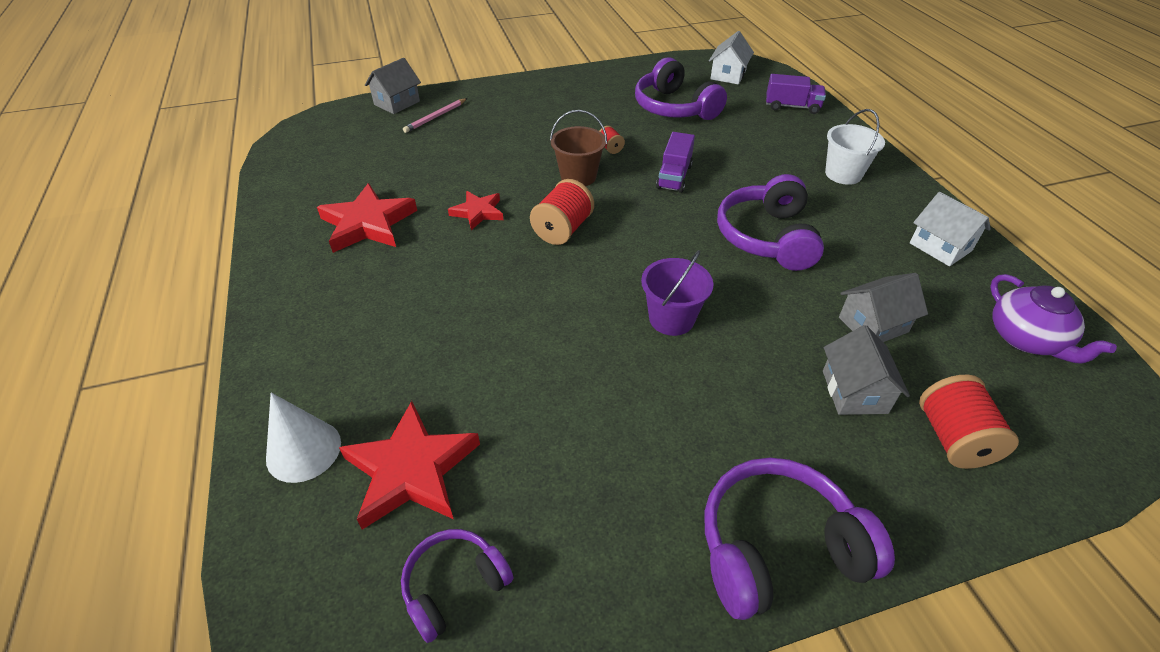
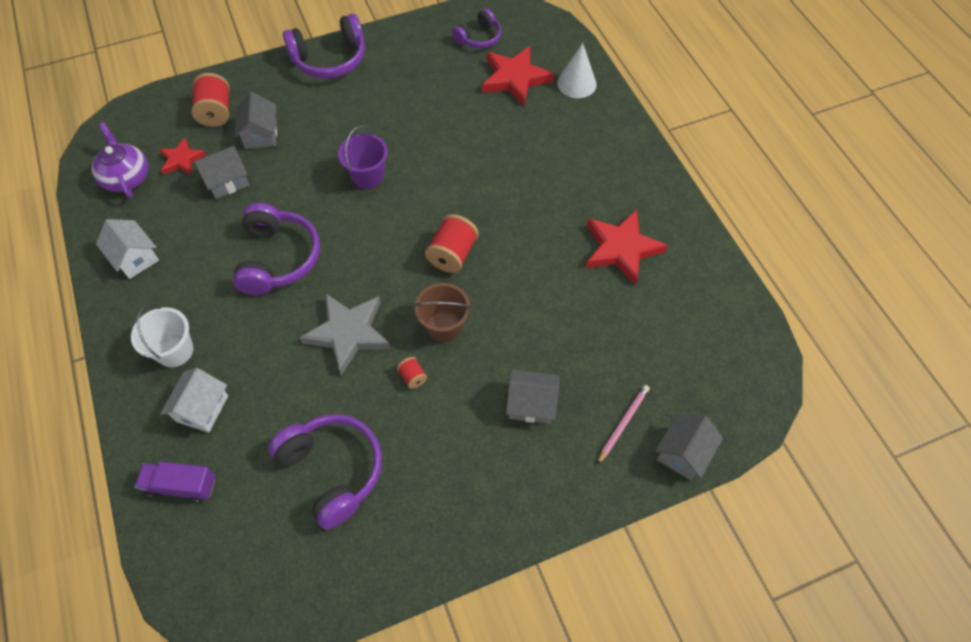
camera: 175 degrees right, 15 degrees up
red star [448,191,503,230] -> red star moved to [159,138,206,176]
purple truck [656,132,695,193] -> grey star [300,293,391,376]
white house [709,31,754,84] -> white house moved to [160,368,228,433]
none -> grey house [506,370,559,424]

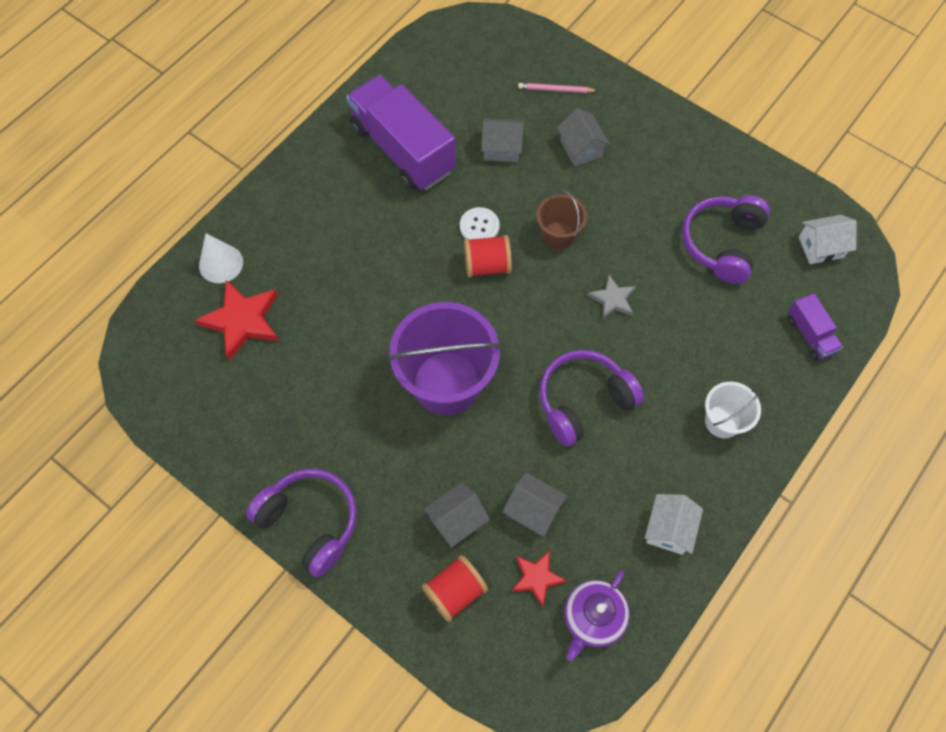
camera: 120 degrees left, 5 degrees up
white house [160,368,228,433] -> white house moved to [799,215,857,264]
grey star [300,293,391,376] -> grey star [587,275,636,320], size x0.59
purple bucket [338,126,388,189] -> purple bucket [388,302,501,415], size x1.95
red spool [397,357,427,389] -> none
purple headphones [452,8,501,48] -> none
red star [586,209,668,286] -> purple truck [346,75,456,190]
grey house [655,412,723,480] -> grey house moved to [481,118,524,162]
none -> white button [460,207,500,240]

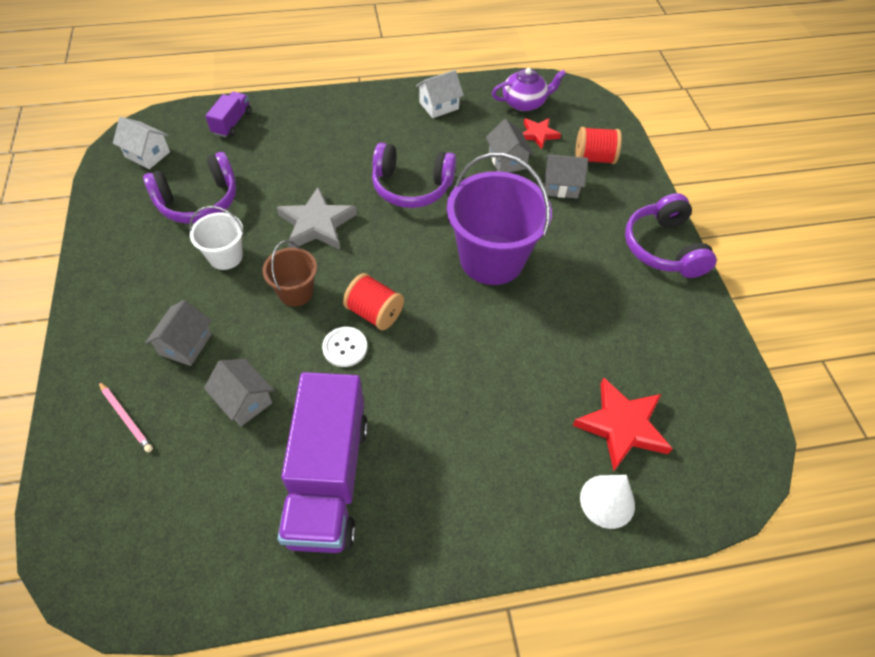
camera: 140 degrees left, 10 degrees down
grey star [587,275,636,320] -> grey star [277,187,357,250], size x1.70
white bucket [705,382,761,438] -> white bucket moved to [189,206,244,270]

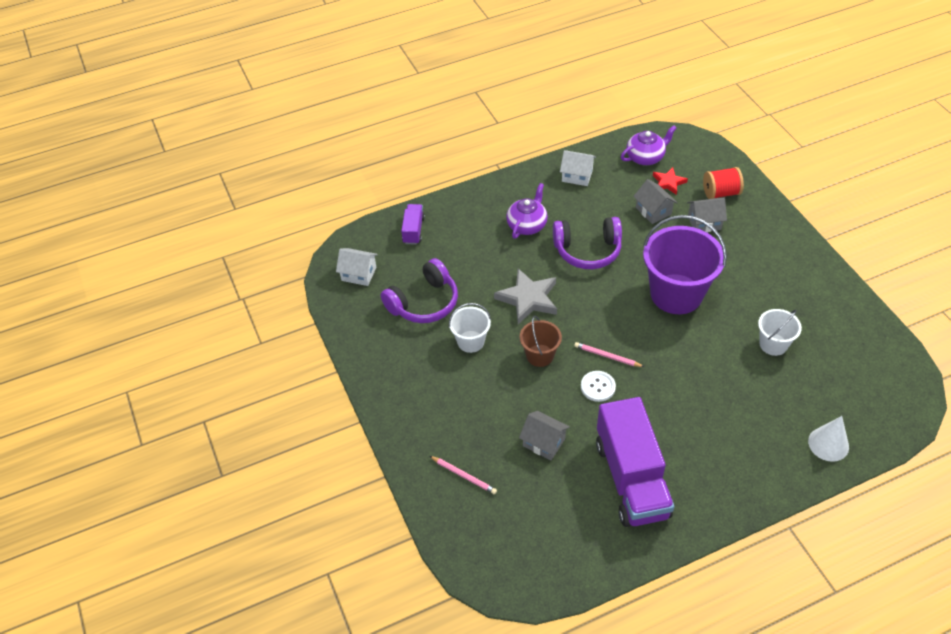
camera: 10 degrees left, 5 degrees down
grey house [145,300,212,366] -> none
red spool [343,273,404,330] -> pink pencil [574,342,644,367]
white house [416,70,464,118] -> white house turned 60 degrees clockwise [560,150,596,186]
red star [572,378,673,471] -> none
purple headphones [625,193,716,278] -> none
none -> purple teapot [506,183,548,239]
none -> white bucket [758,309,802,356]

